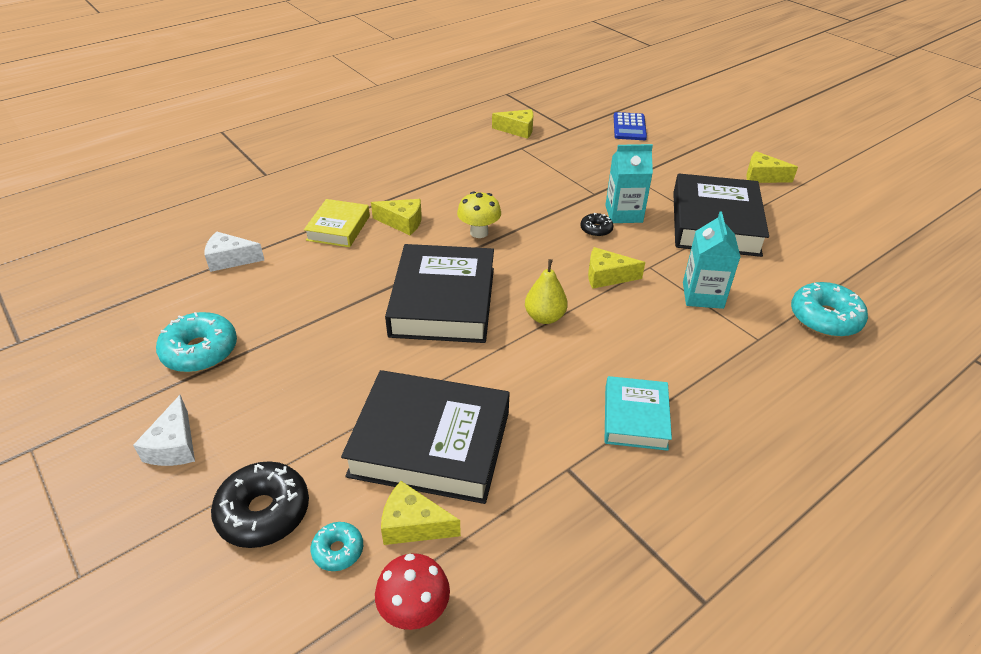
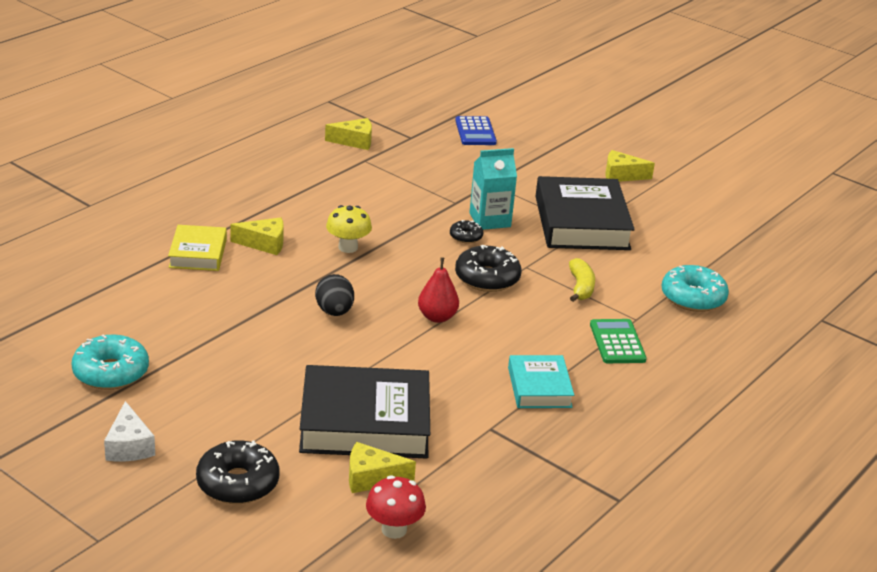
camera: 15 degrees left, 10 degrees down
white cheese [205,231,264,272] -> none
turquoise donut [311,522,363,571] -> none
black book [385,244,494,343] -> black egg [315,274,354,316]
yellow pear [525,259,568,324] -> red pear [418,257,459,323]
yellow cheese [588,247,645,289] -> black donut [455,245,522,292]
turquoise carton [683,212,740,309] -> yellow banana [569,258,595,302]
none -> green calculator [590,319,647,363]

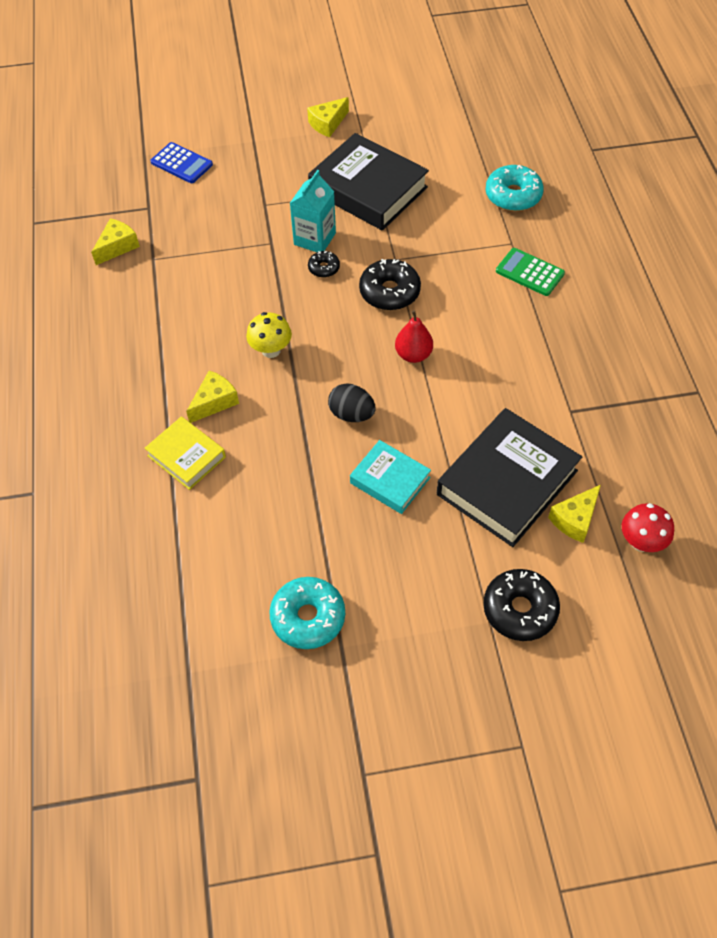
camera: 45 degrees left, 25 degrees up
white cheese [104,401,155,461] -> none
turquoise book [508,355,574,408] -> turquoise book moved to [350,440,431,514]
yellow banana [569,258,595,302] -> none

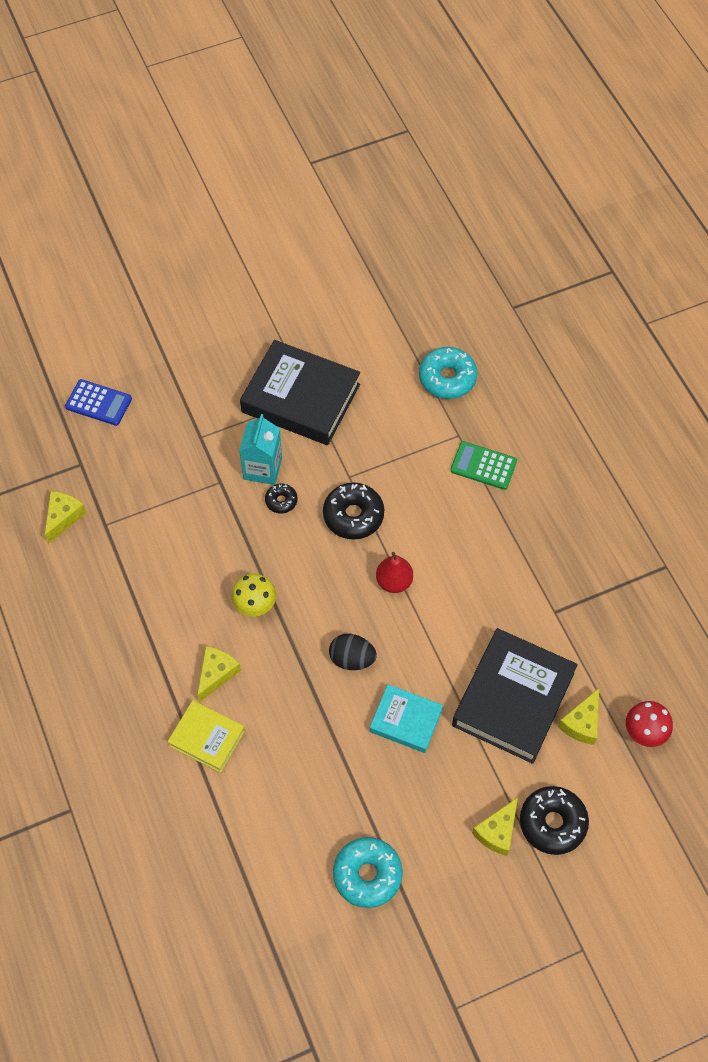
camera: 15 degrees left, 5 degrees up
yellow cheese [307,97,349,137] -> yellow cheese moved to [472,797,518,856]

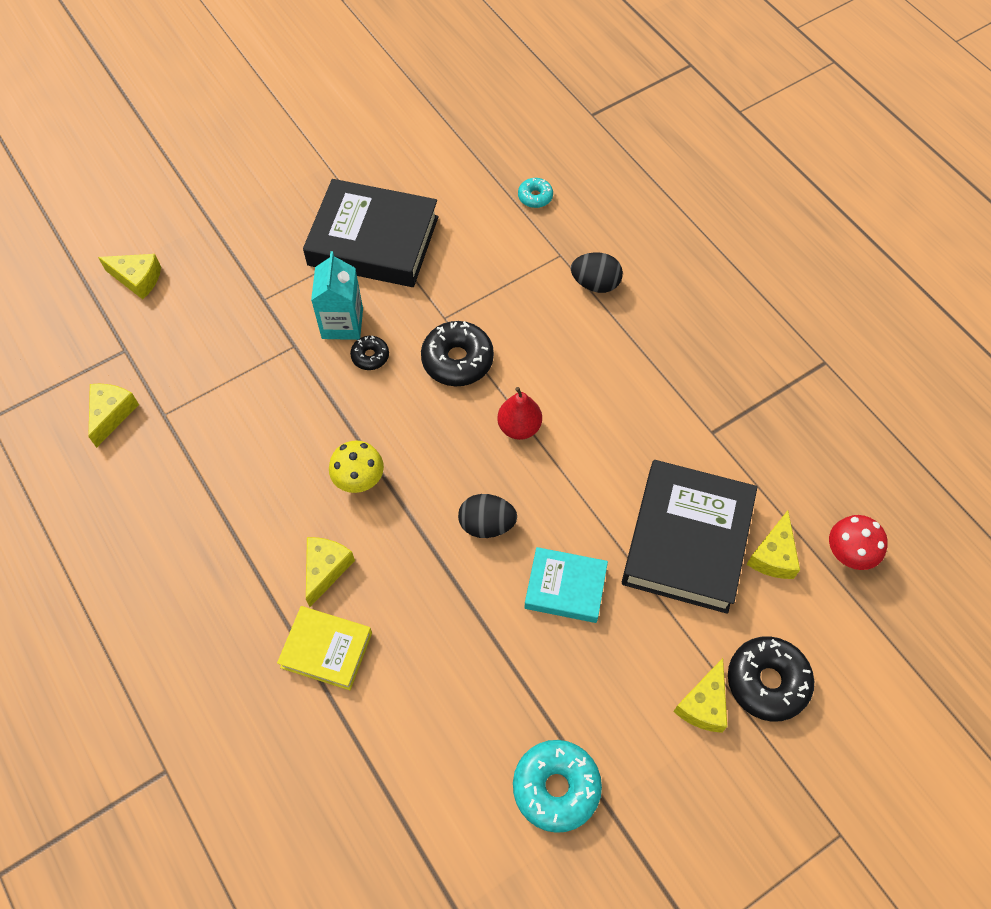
camera: 10 degrees left, 0 degrees up
blue calculator [65,379,132,426] -> yellow cheese [98,254,161,299]
turquoise donut [419,347,477,399] -> turquoise donut [518,178,553,208], size x0.53
green calculator [450,441,517,490] -> black egg [571,252,623,293]

